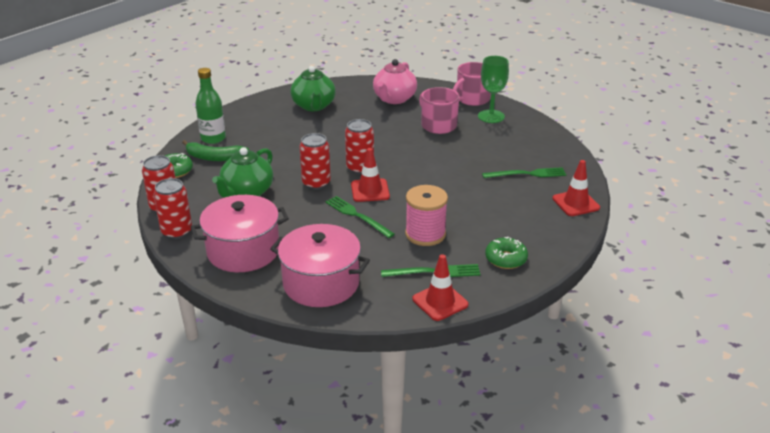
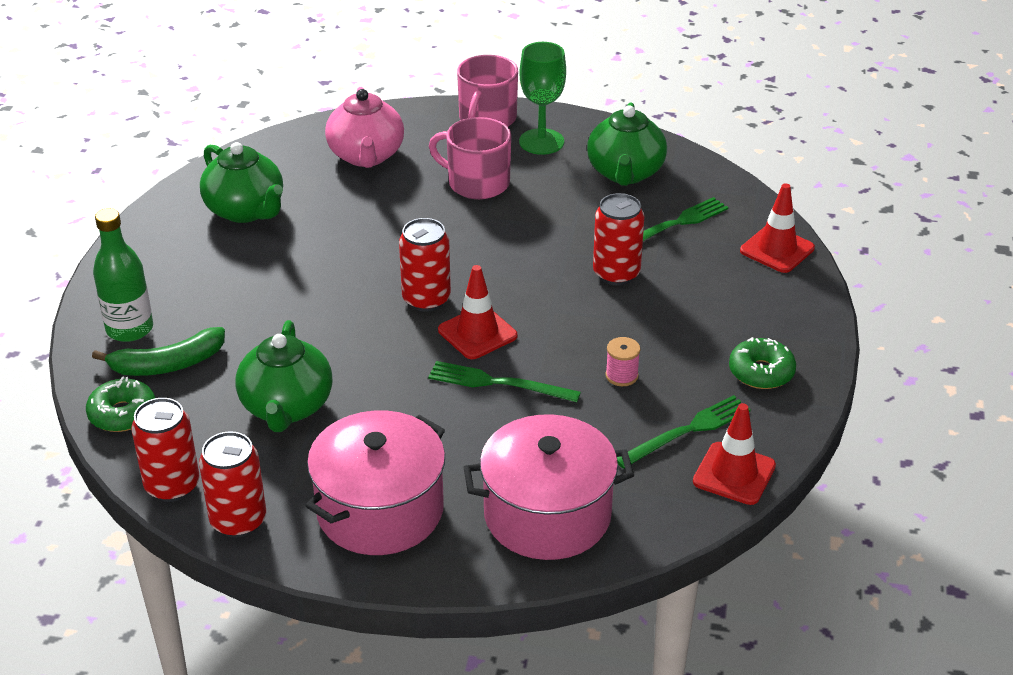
camera: 30 degrees left, 5 degrees up
red can [299,133,331,190] -> red can moved to [593,193,645,286]
pink spool [405,185,448,246] -> pink spool [605,337,640,386], size x0.49
none -> green teapot [587,103,667,186]

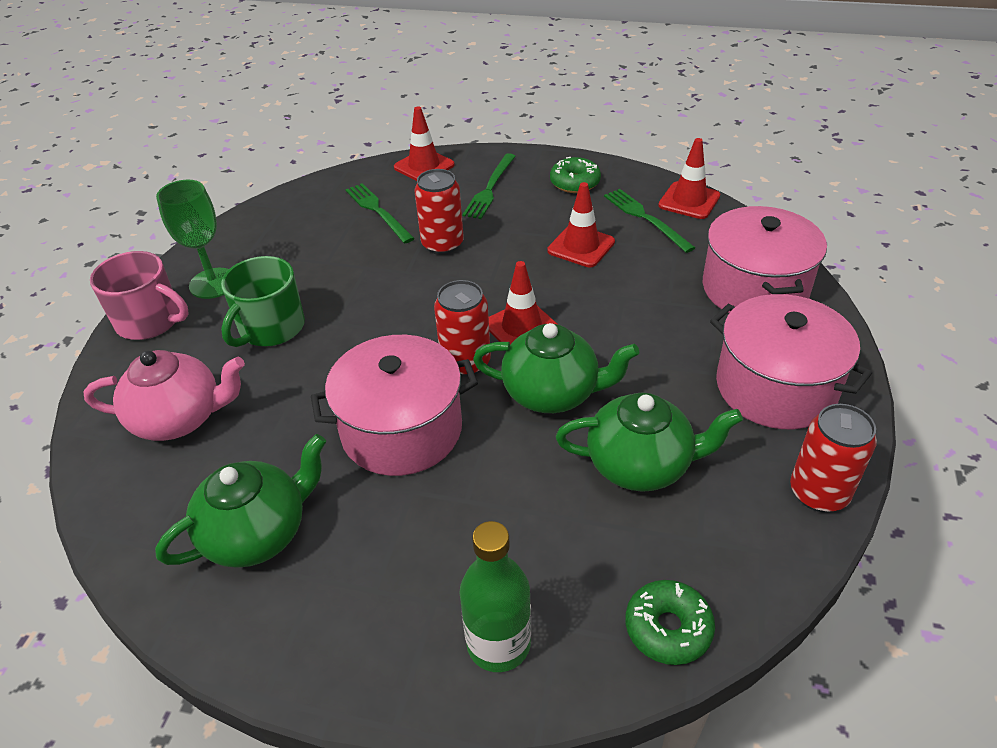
camera: 85 degrees left, 5 degrees up
green banana [92,327,225,376] -> none
red can [131,398,200,502] -> none
green fork [428,361,581,402] -> green fork moved to [462,153,516,219]
pink mug [429,117,511,199] -> green mug [221,256,305,347]
green teapot [587,103,667,186] -> green teapot moved to [473,323,639,413]
pink spool [605,337,640,386] -> red traffic cone [547,182,615,267]
none -> pink pot [311,335,478,476]

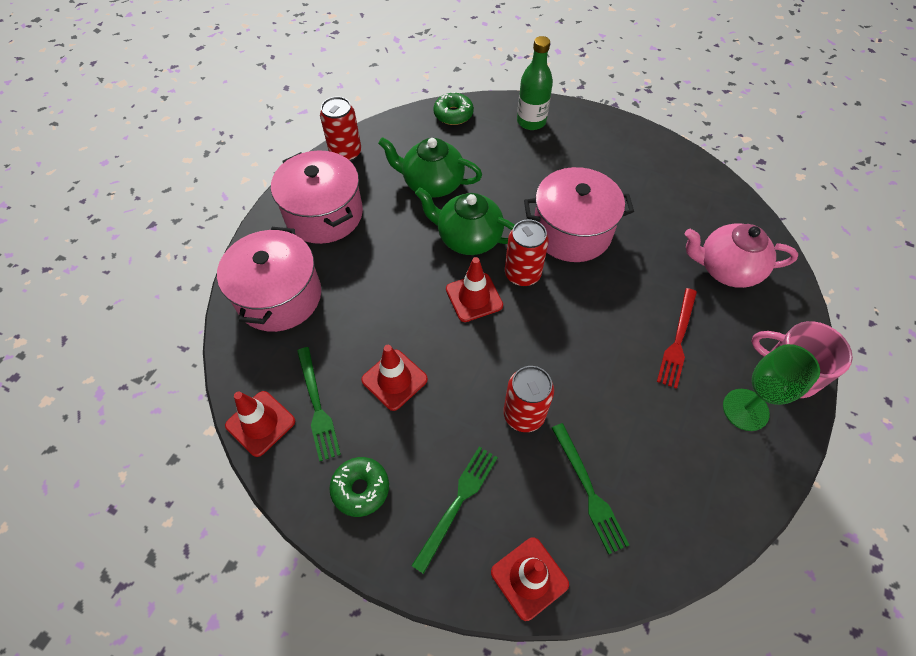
camera: 170 degrees left, 15 degrees up
green teapot [155,434,326,568] -> none
green mug [221,256,305,347] -> red fork [657,288,697,389]

